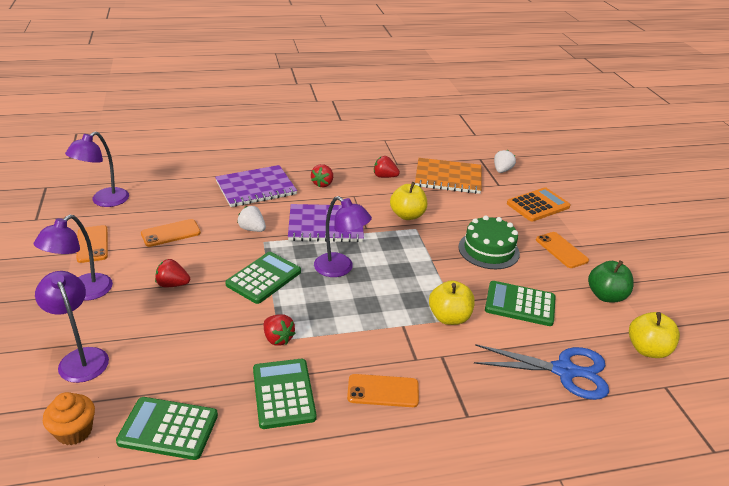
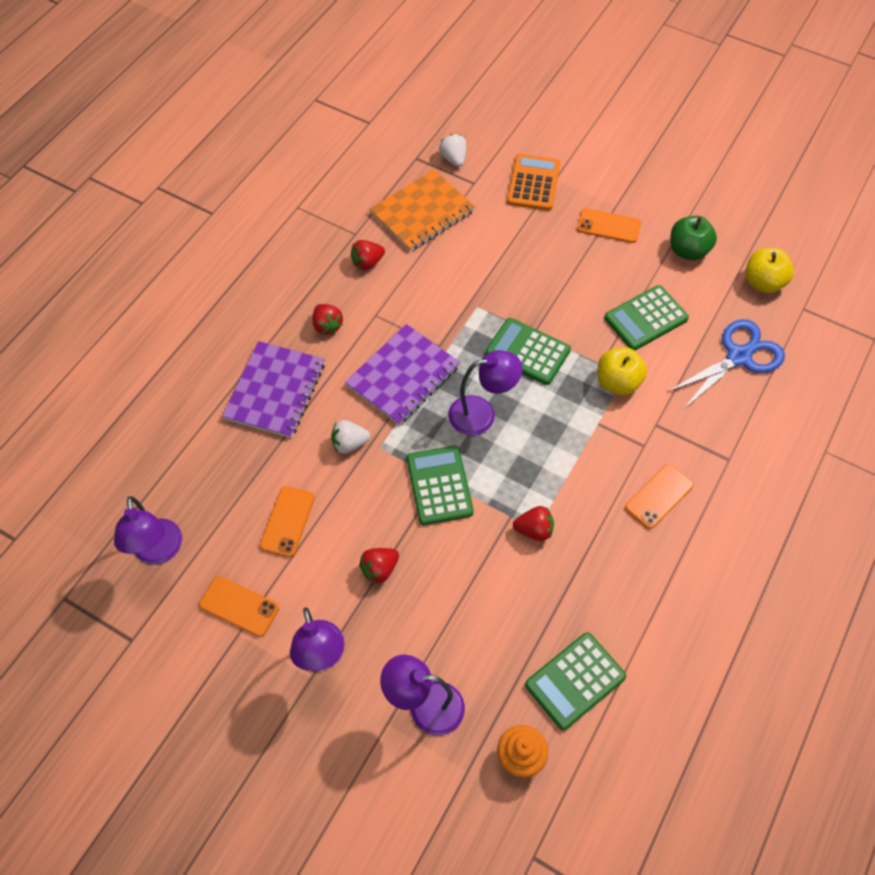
camera: 45 degrees left, 25 degrees up
green calculator [253,359,317,429] -> green calculator moved to [486,318,571,385]
yellow apple [390,182,427,220] -> none
green cake [458,215,520,269] -> none

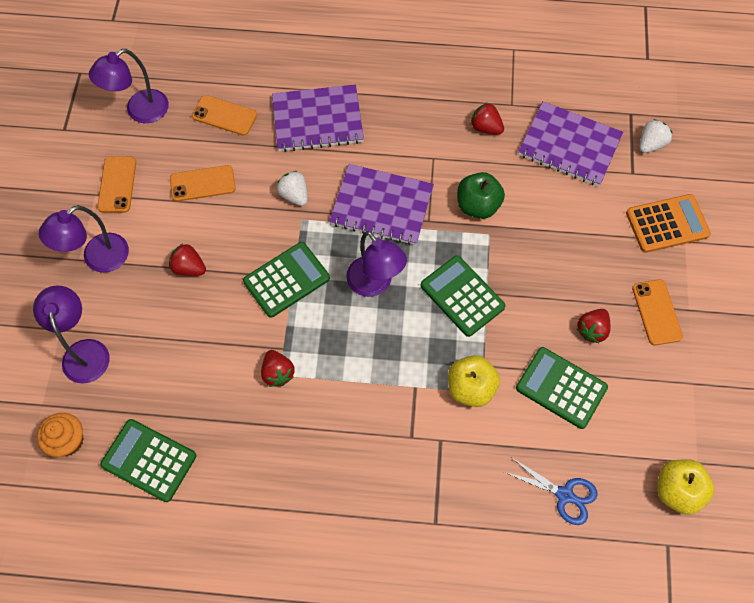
camera: 65 degrees right, 5 degrees up
red strawberry [312,304,343,335] -> red strawberry moved to [577,309,611,343]
orange notebook [369,169,475,251] -> purple notebook [518,101,623,186]
green calculator [486,318,571,385] -> green calculator turned 45 degrees counterclockwise [421,255,506,337]
orange phone [625,464,694,529] -> orange phone moved to [192,95,257,136]
blue scissors [667,319,785,410] -> blue scissors [504,457,598,525], size x0.64
green apple [670,216,717,260] -> green apple moved to [457,172,505,219]

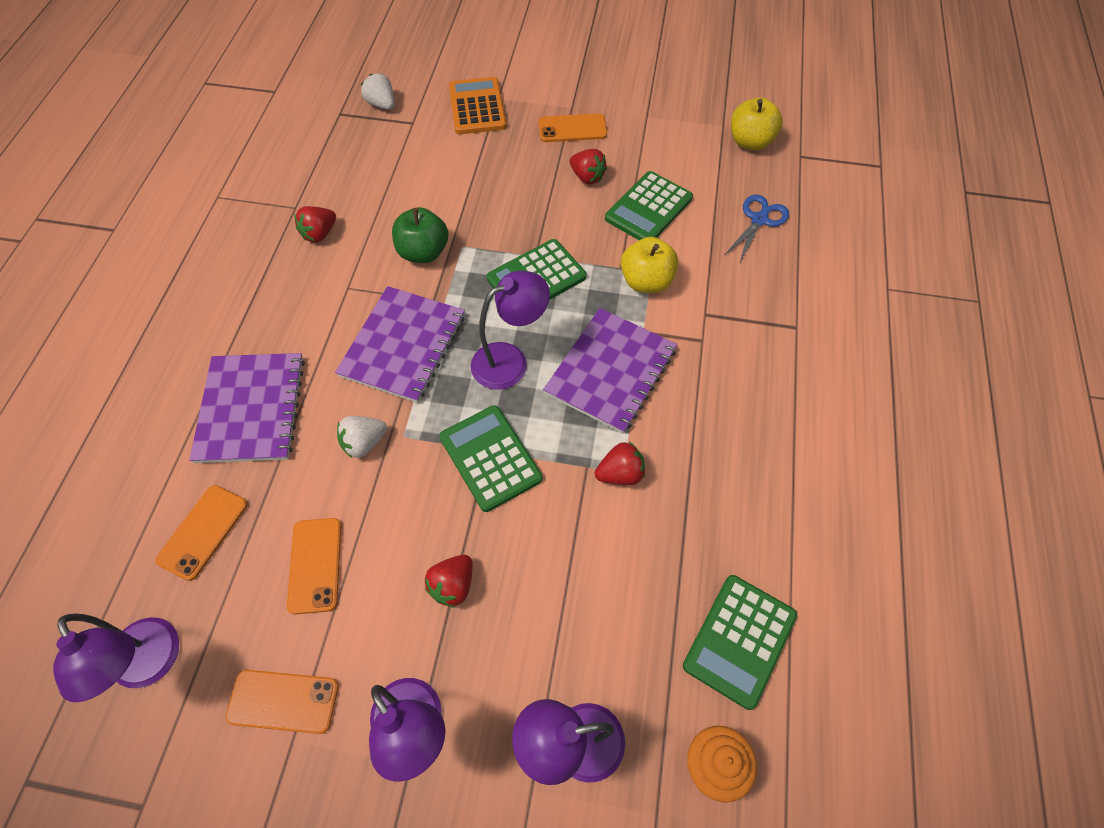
camera: 85 degrees left, 5 degrees down
purple notebook [518,101,623,186] -> purple notebook moved to [543,308,677,434]

